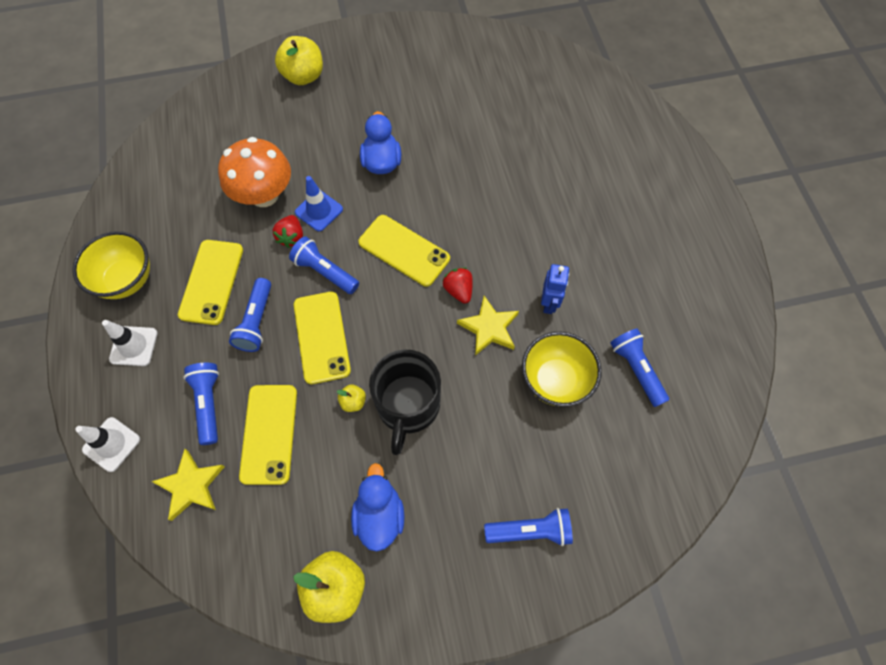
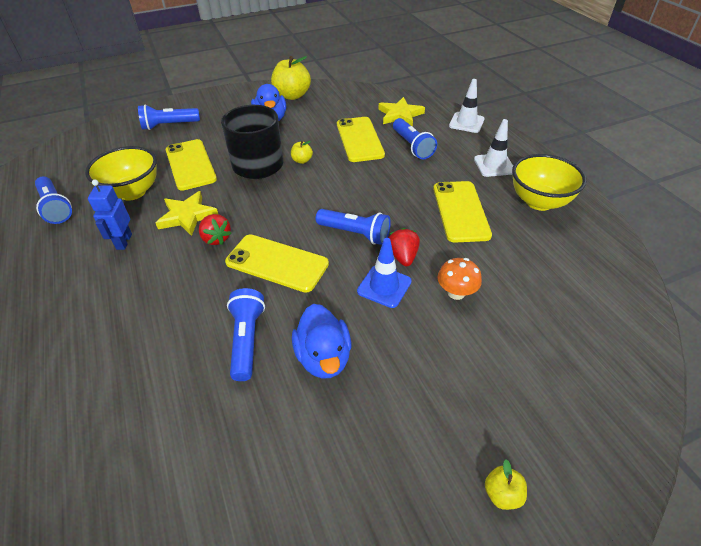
camera: 170 degrees right, 20 degrees down
orange mushroom [218,137,291,207] -> orange mushroom [438,258,482,300], size x0.51
blue flashlight [229,278,271,352] -> blue flashlight moved to [227,288,265,381]
yellow apple [275,36,323,85] -> yellow apple [485,460,527,510], size x0.48
yellow phone [294,292,351,384] -> yellow phone moved to [166,139,217,191]

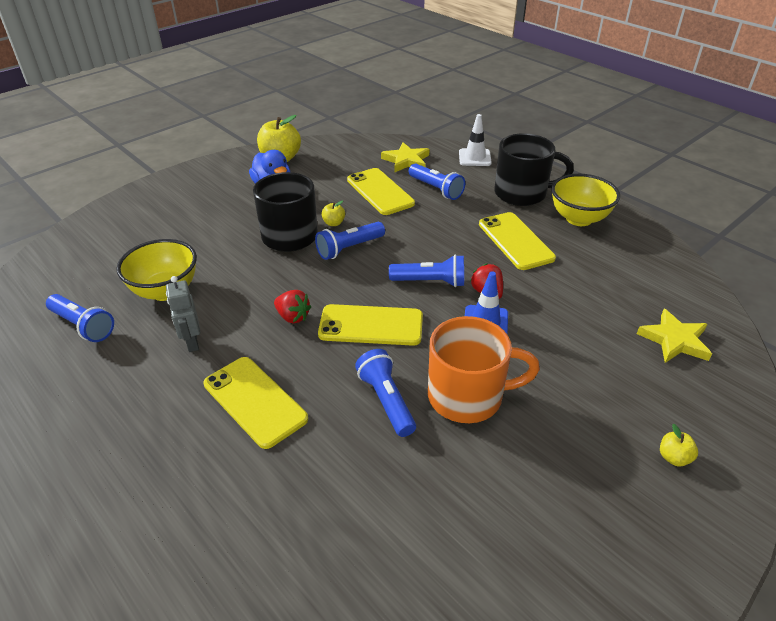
camera: 20 degrees left, 5 degrees down
blue robot [88,180,132,250] -> grey robot [166,276,200,352]
blue flashlight [138,104,200,130] -> blue flashlight moved to [315,222,385,260]
yellow star [156,191,218,236] -> yellow star moved to [637,309,712,363]
yellow phone [166,139,217,191] -> yellow phone moved to [203,357,308,449]
blue duck [292,304,351,379] -> orange mug [428,316,540,423]
orange mushroom [438,258,482,300] -> none
white traffic cone [474,119,513,177] -> black mug [494,133,574,206]

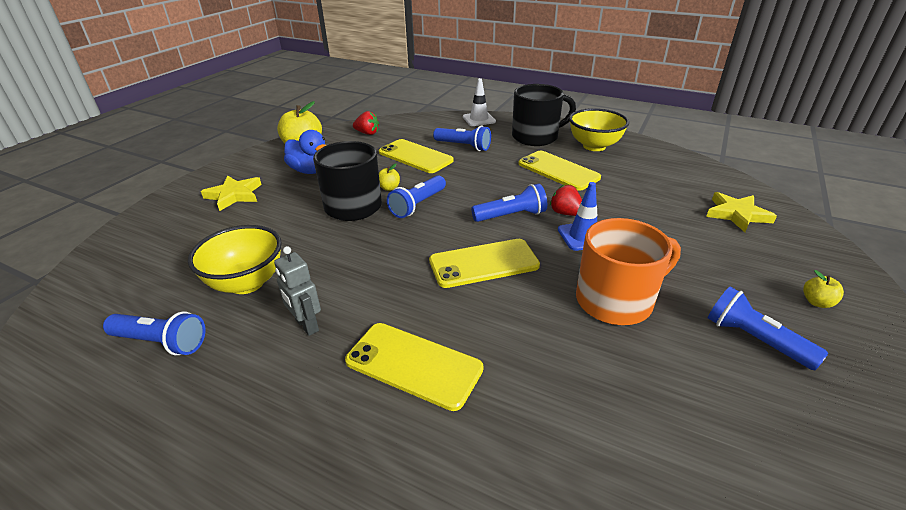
camera: 20 degrees left, 5 degrees down
red strawberry [274,290,311,324] -> red strawberry moved to [353,111,379,135]
blue flashlight [355,349,416,437] -> blue flashlight moved to [708,287,828,370]
yellow star [381,142,430,173] -> yellow star moved to [201,176,262,211]

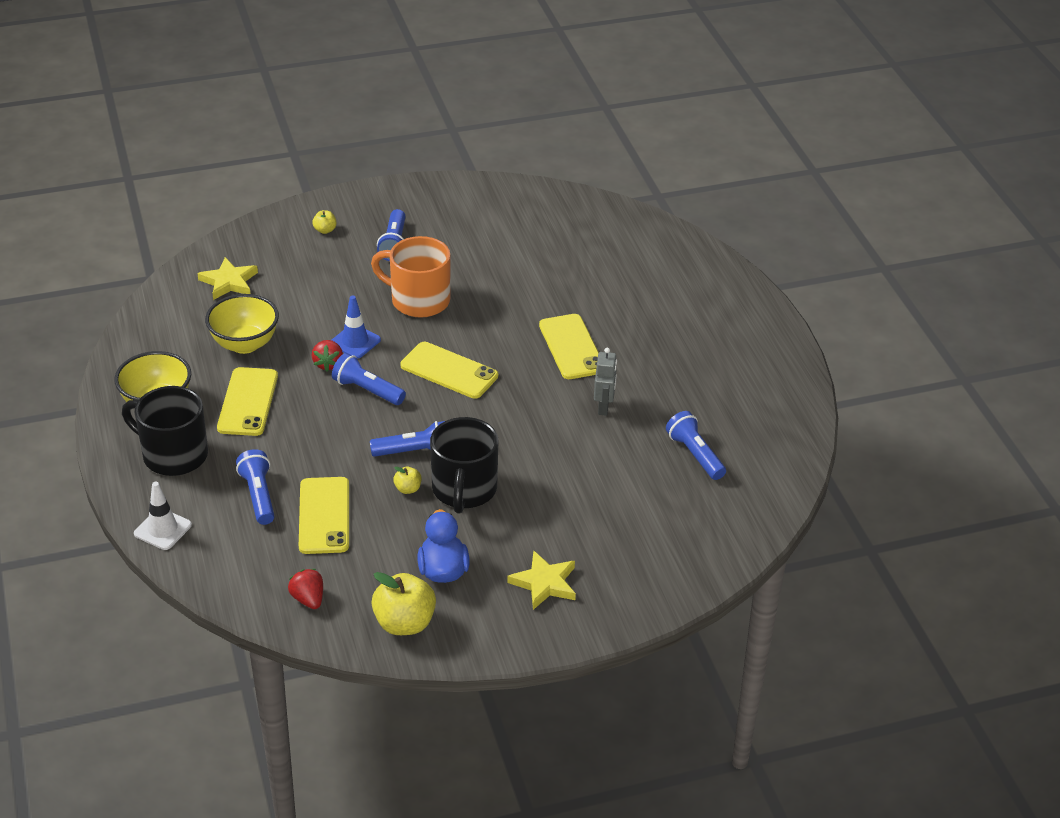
camera: 135 degrees left, 5 degrees up
yellow bowl [188,225,282,294] -> yellow bowl moved to [205,294,279,354]

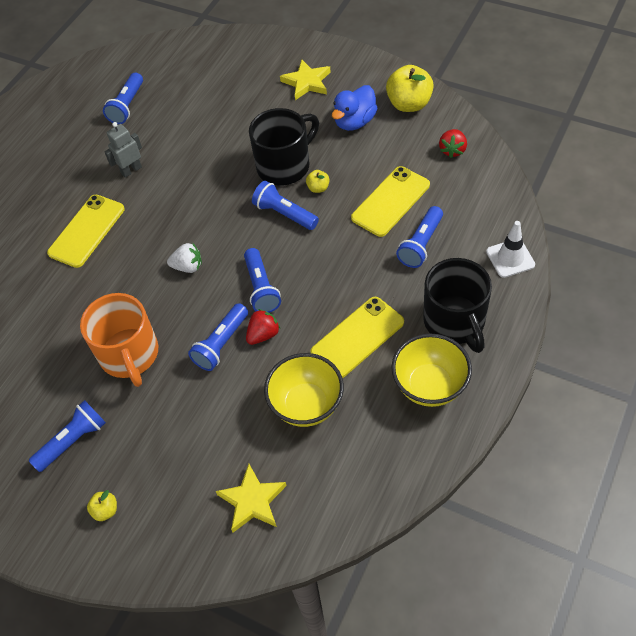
camera: 130 degrees left, 15 degrees up
blue traffic cone [332,295,381,359] -> blue flashlight [188,303,248,371]
yellow phone [401,342,498,399] -> white strawberry [167,243,202,273]

